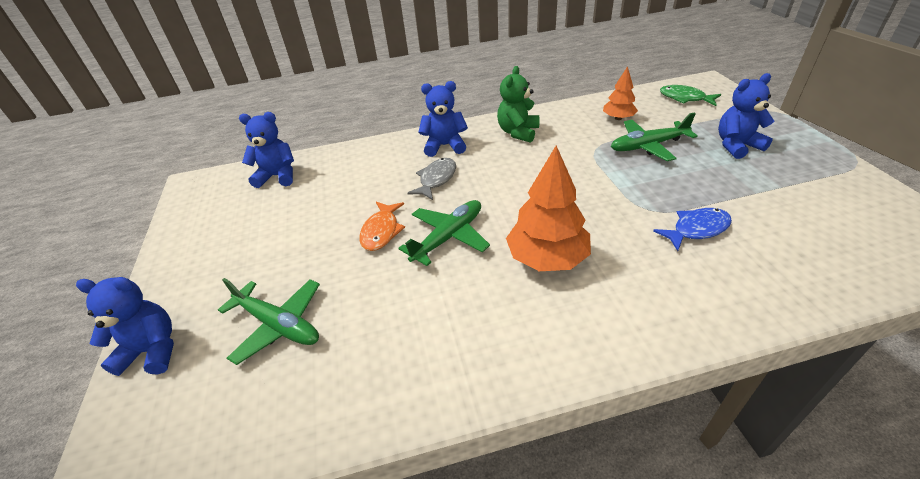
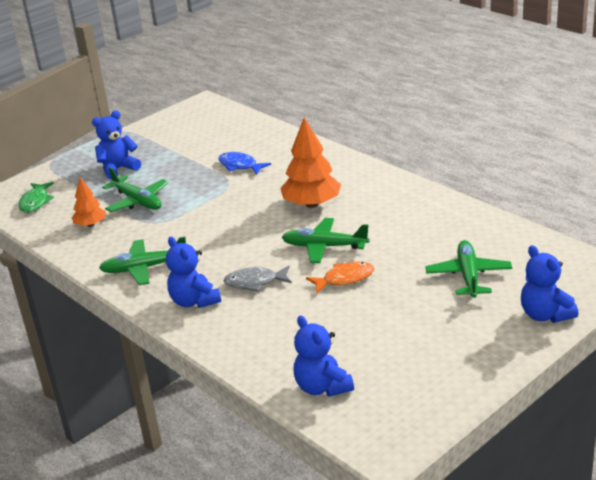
camera: 120 degrees left, 10 degrees down
green teddy bear [497,66,539,143] -> green plane [99,237,186,285]
blue teddy bear [718,73,775,159] -> blue teddy bear turned 105 degrees clockwise [92,111,141,180]

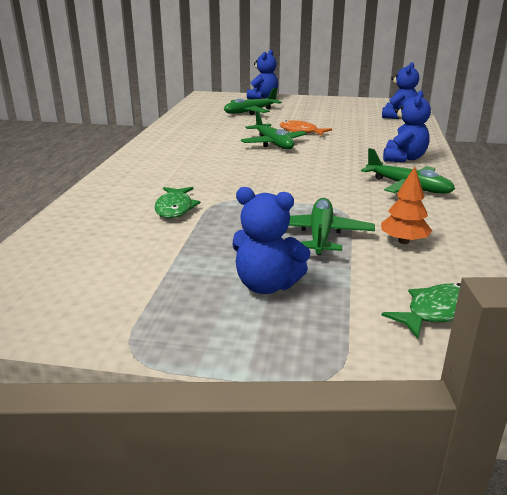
camera: 130 degrees left, 5 degrees down
blue fish [218,152,271,175] -> green fish [155,187,201,218]
grey fish [224,266,292,292] -> none
orange tree [280,117,341,208] -> none

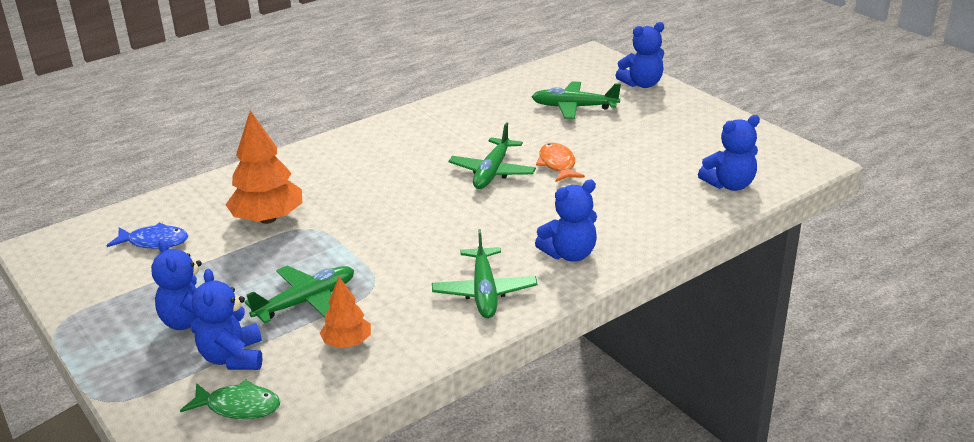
camera: 45 degrees right, 5 degrees up
green fish [155,187,201,218] -> orange tree [225,110,302,224]
none -> blue fish [106,223,188,249]
none -> blue teddy bear [192,269,262,370]

